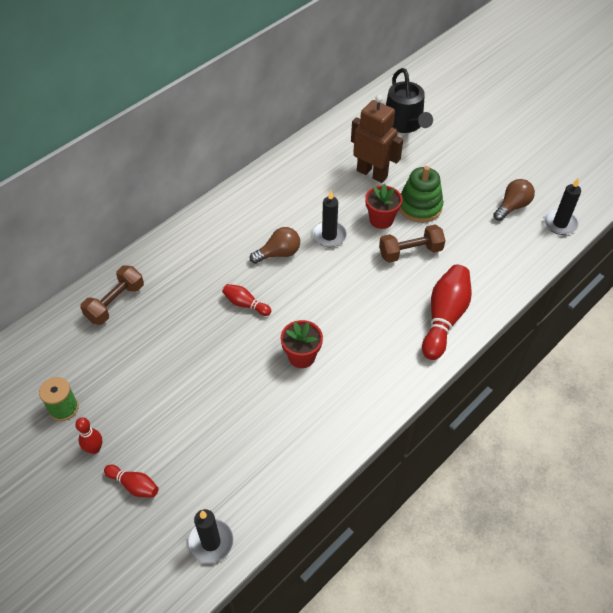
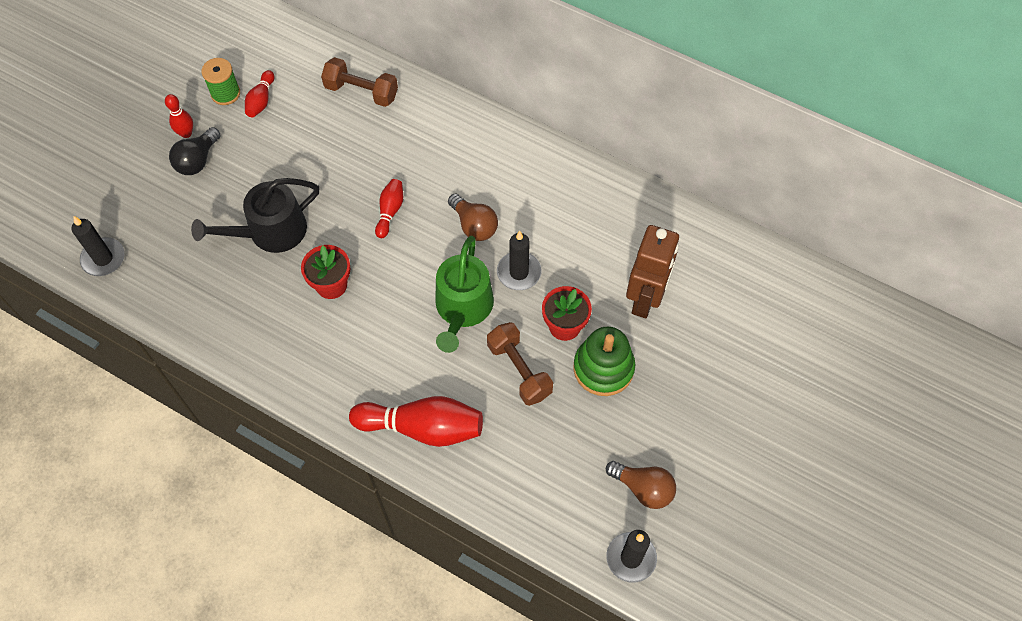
camera: 75 degrees right, 10 degrees up
red bowling pin [104,465,159,498] -> red bowling pin moved to [245,70,274,117]
black watering can [386,68,433,133] -> black watering can moved to [191,178,320,253]
none -> black light bulb [169,127,220,175]
none -> green watering can [435,236,494,353]

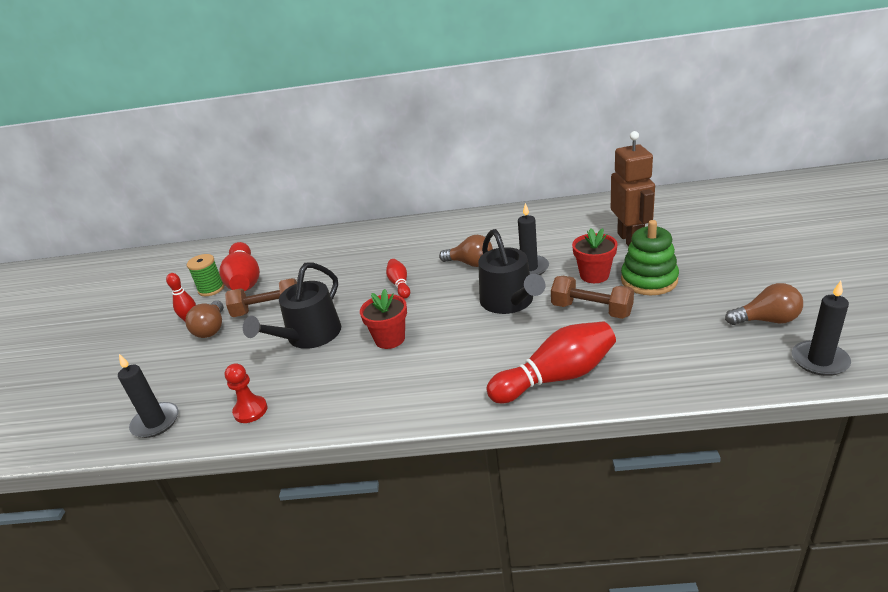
camera: 25 degrees left, 30 degrees down
black light bulb [169,127,220,175] -> brown light bulb [185,301,224,338]
red bowling pin [245,70,274,117] -> red bowling pin [219,242,260,291], size x1.94
brown dumbbell [321,57,398,107] -> brown dumbbell moved to [225,278,297,317]
green watering can [435,236,494,353] -> black watering can [478,229,545,314]
none -> red pawn [225,363,267,423]

